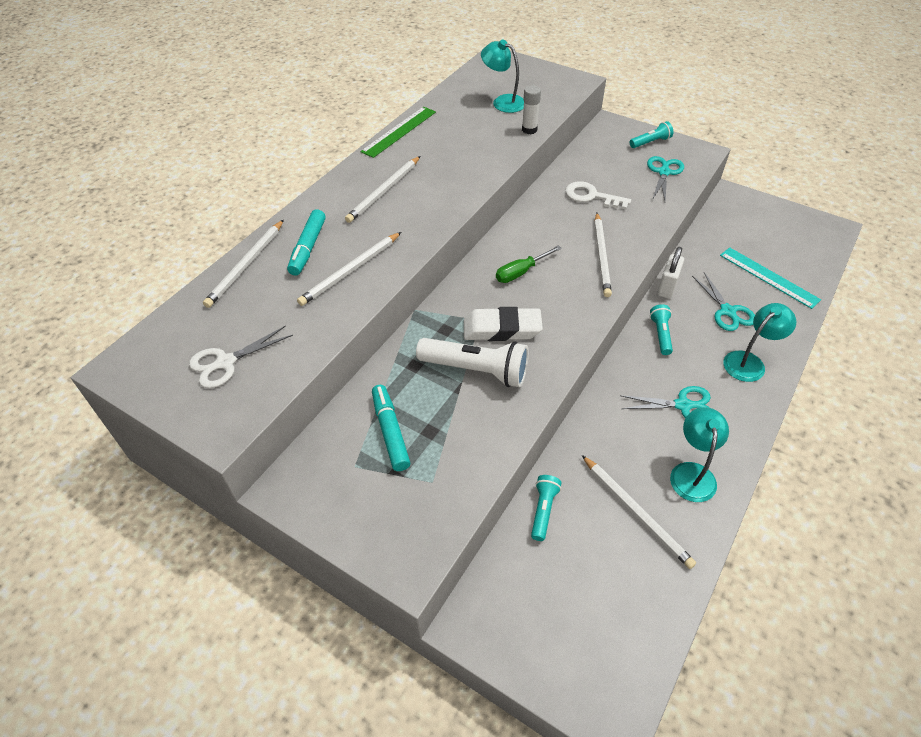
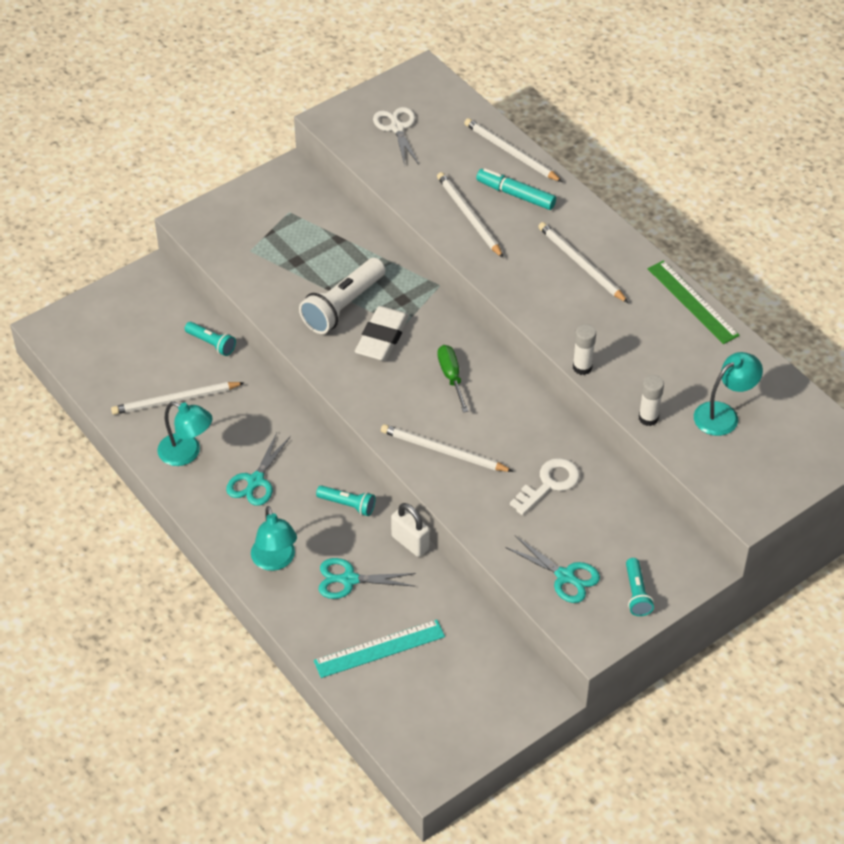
camera: 110 degrees right, 0 degrees up
turquoise marker [372,385,410,471] -> none
none -> white glue stick [573,324,596,375]

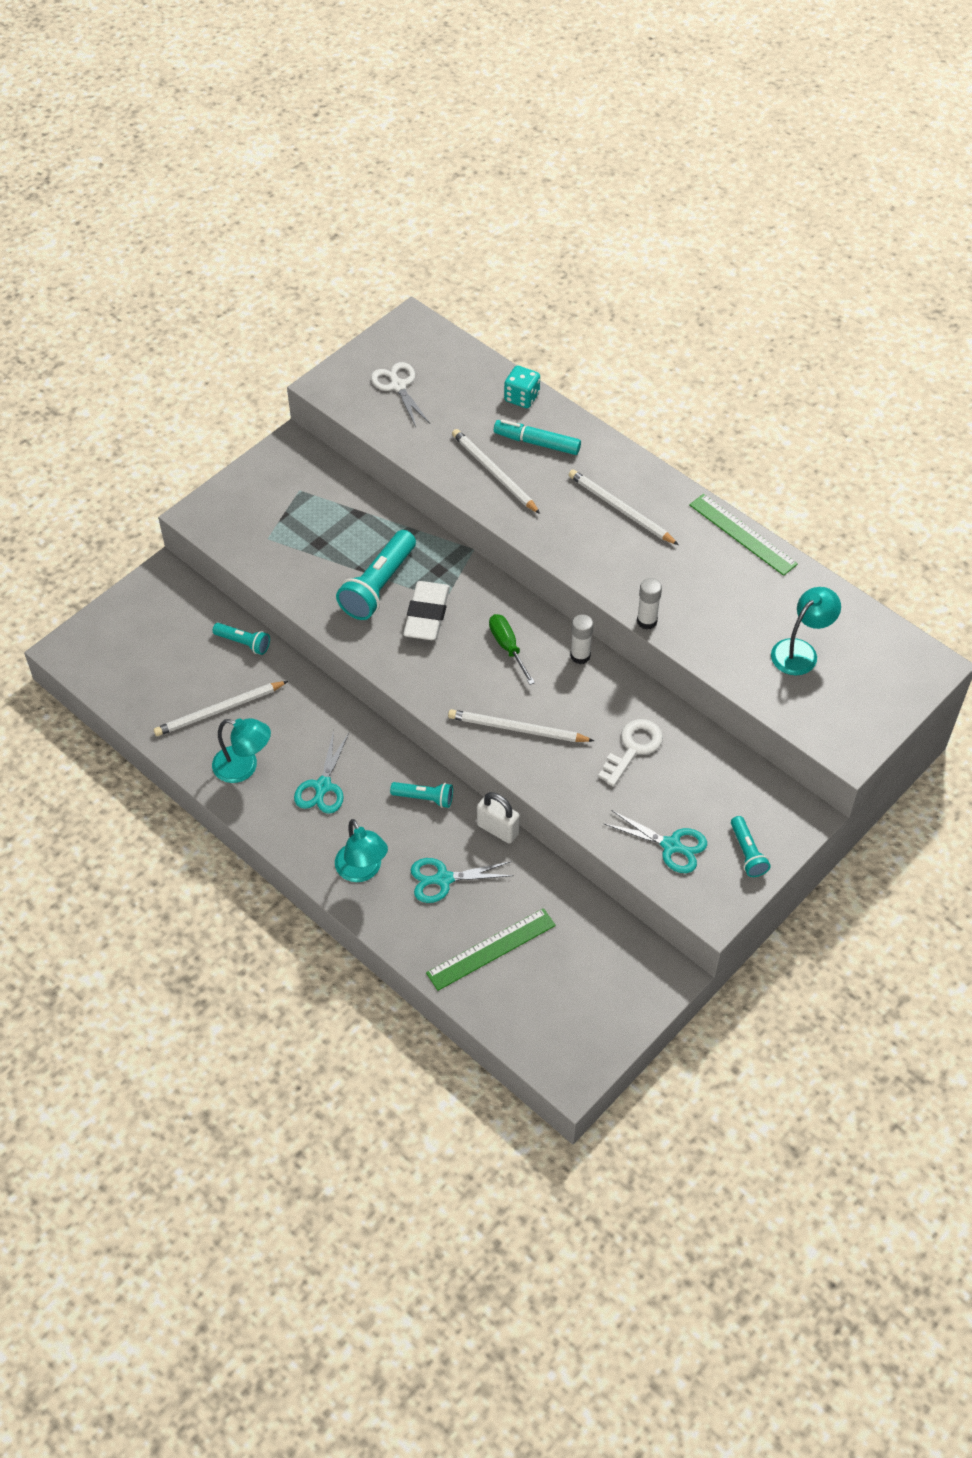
camera: 10 degrees left, 5 degrees up
white flashlight [299,258,385,334] -> turquoise flashlight [336,530,416,620]
turquoise ruler [314,620,445,678] -> green ruler [426,908,556,991]
white pencil [464,118,562,182] -> turquoise dice [504,365,540,408]
white glue stick [639,375,664,426] -> white glue stick moved to [570,614,593,664]

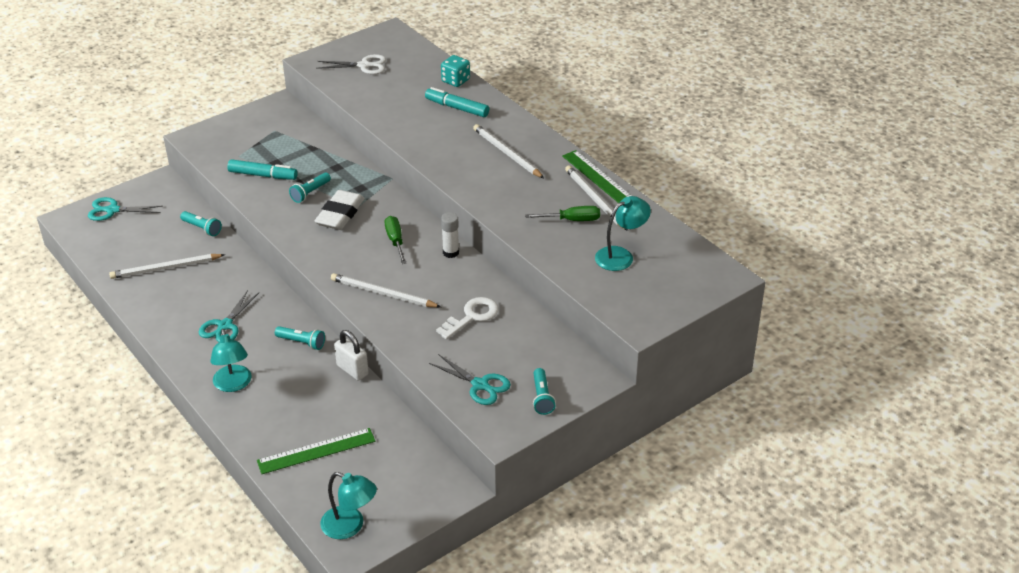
camera: 10 degrees right, 15 degrees down
turquoise lamp [212,718,271,783] -> turquoise lamp moved to [320,472,377,539]
turquoise flashlight [336,530,416,620] -> turquoise flashlight [289,173,331,203], size x0.54
white scissors [371,362,430,427] -> white scissors turned 105 degrees clockwise [316,54,386,74]
turquoise scissors [411,858,514,903] -> turquoise scissors moved to [88,197,163,221]
white pencil [452,429,540,514] -> white pencil moved to [565,165,628,231]
white glue stick [637,578,662,629] -> none
none -> turquoise marker [227,159,298,180]
none -> green screwdriver [525,206,600,221]

